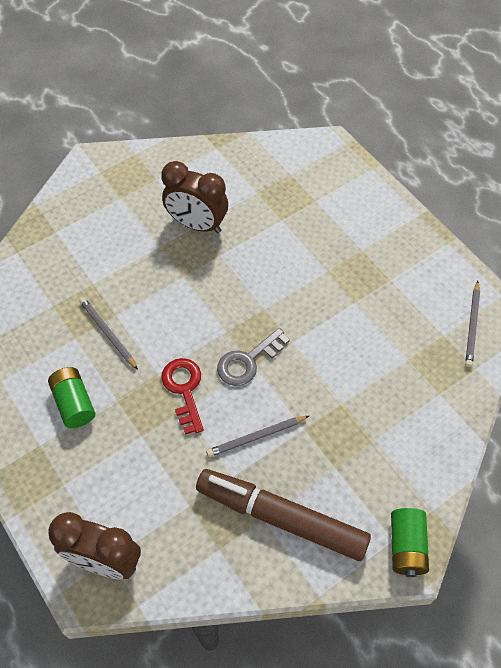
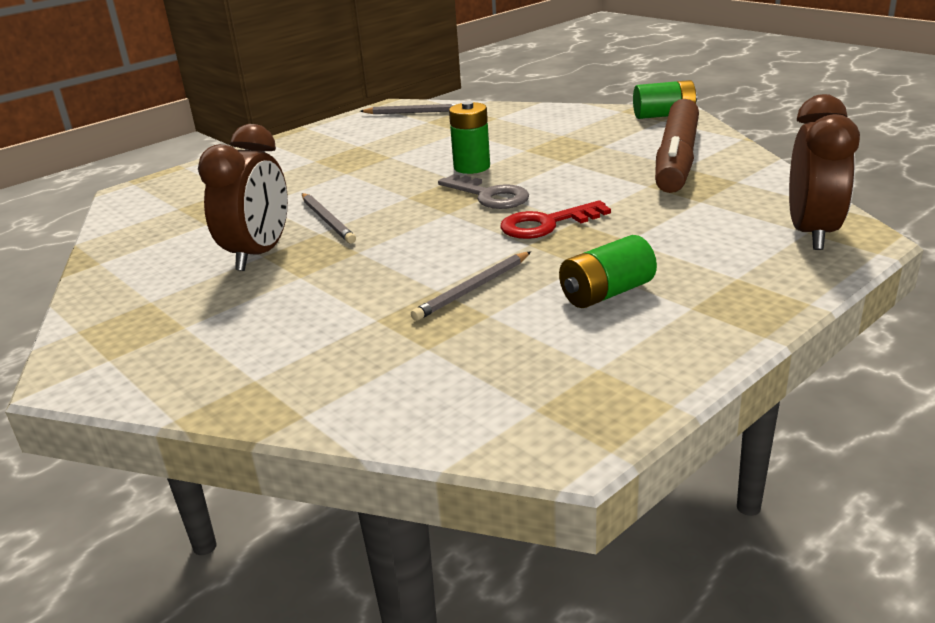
camera: 95 degrees left, 30 degrees down
grey pencil [206,416,309,457] -> grey pencil moved to [302,193,356,243]
none -> green battery [449,101,490,174]

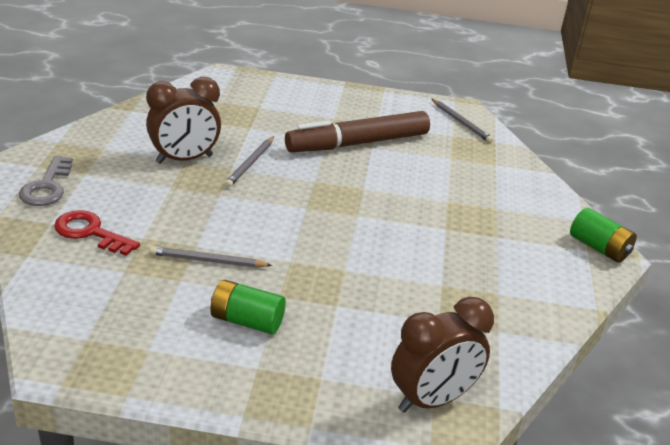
camera: 45 degrees right, 5 degrees up
grey key [438,174,529,209] -> grey key moved to [19,156,73,206]
green battery [449,101,490,174] -> none
red key [500,200,611,239] -> red key moved to [54,210,140,256]
brown marker [655,99,699,193] -> brown marker moved to [285,111,430,152]

